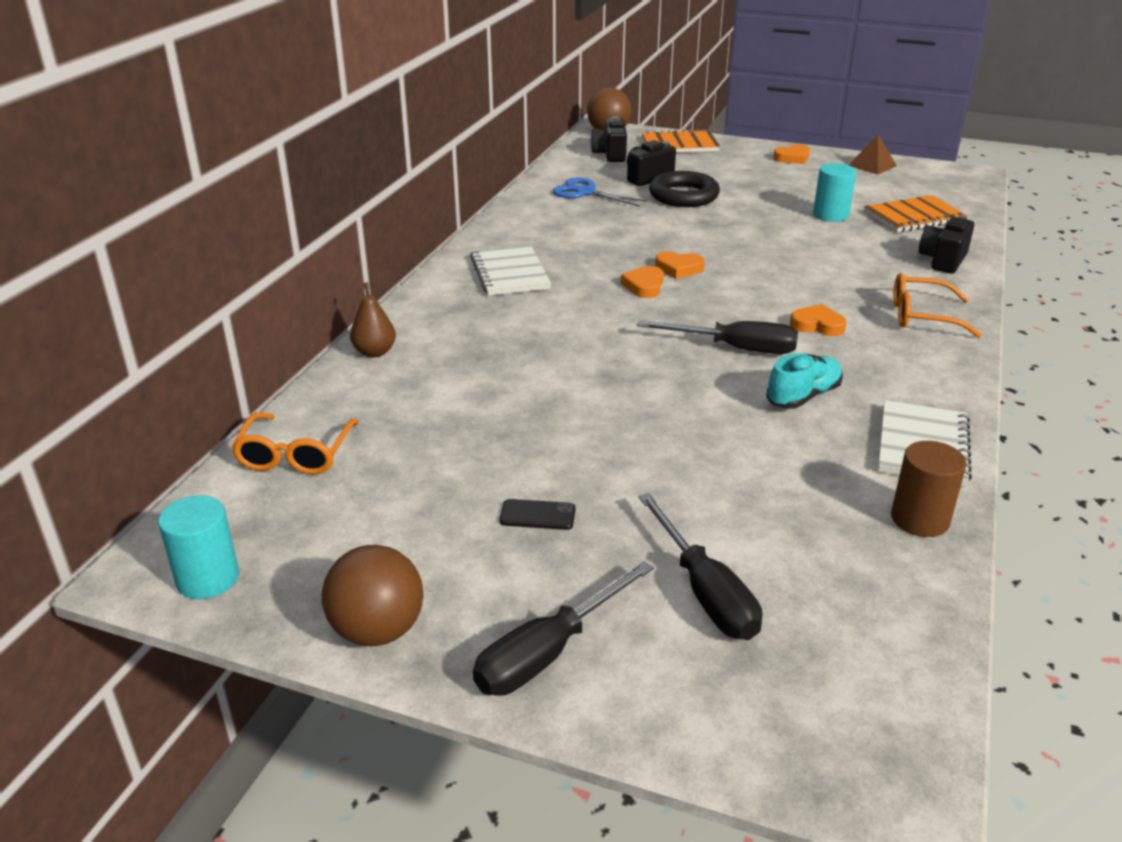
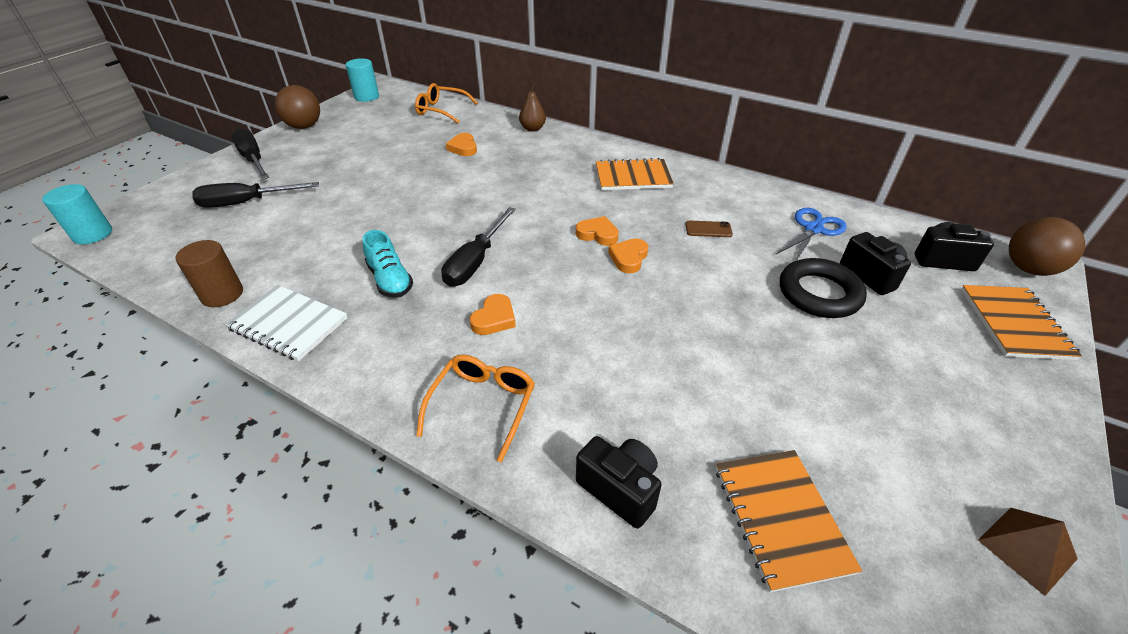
camera: 100 degrees right, 10 degrees up
white notebook [470,245,551,296] -> orange notebook [596,158,674,190]
black phone [500,499,575,530] -> none
orange heart [773,144,810,164] -> orange heart moved to [446,133,477,156]
turquoise cylinder [813,163,856,222] -> turquoise cylinder moved to [42,184,112,244]
none -> brown phone [686,221,733,237]

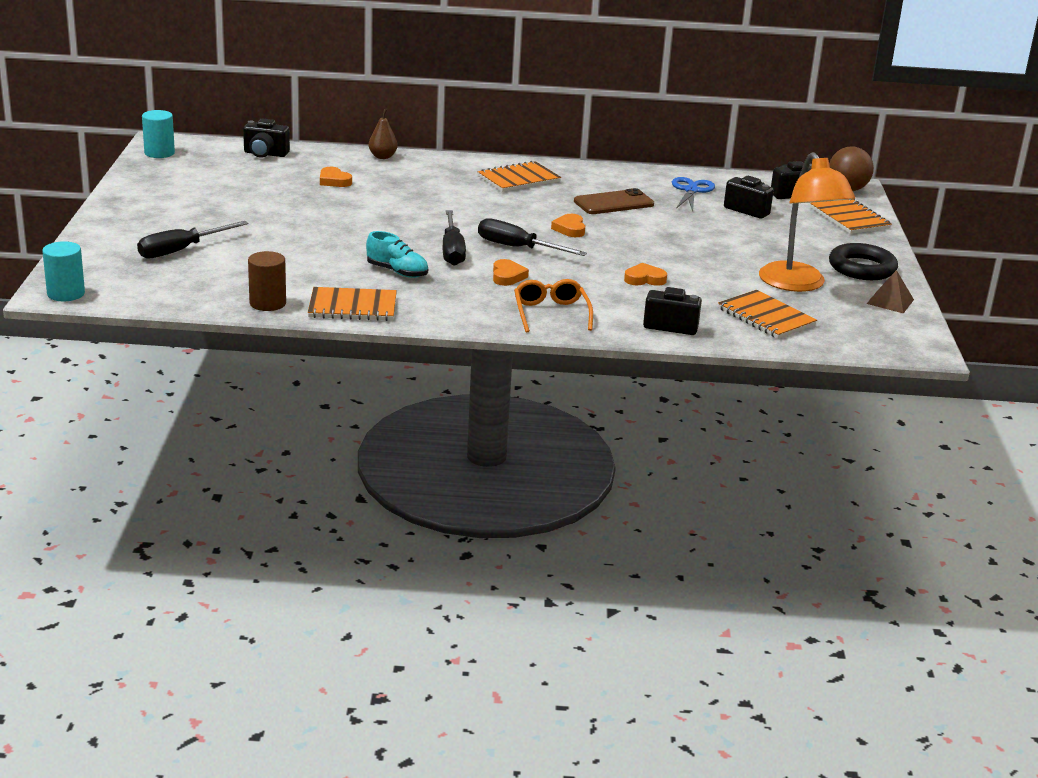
camera: 30 degrees left, 15 degrees down
white notebook [225,285,348,361] -> orange notebook [308,287,397,321]
black screwdriver [231,128,269,180] -> black screwdriver moved to [478,218,587,256]
brown ball [275,85,320,129] -> none
orange glasses [415,83,478,123] -> black camera [243,118,290,158]
orange heart [576,216,619,246] -> orange heart moved to [624,263,667,286]
brown phone [686,221,733,237] -> brown phone [574,188,654,214], size x1.90
black ring [780,258,867,318] -> black ring moved to [829,243,898,280]
none -> orange lamp [759,152,855,292]

